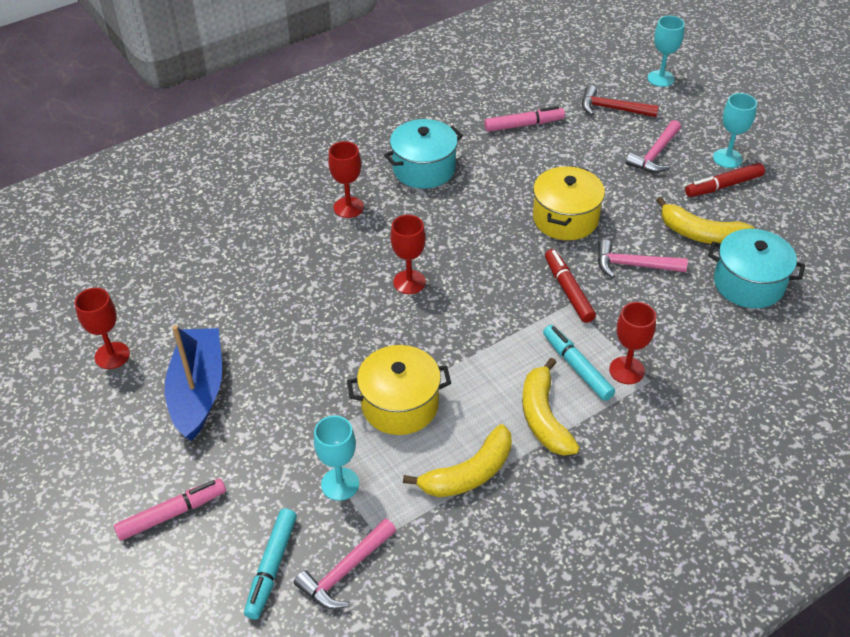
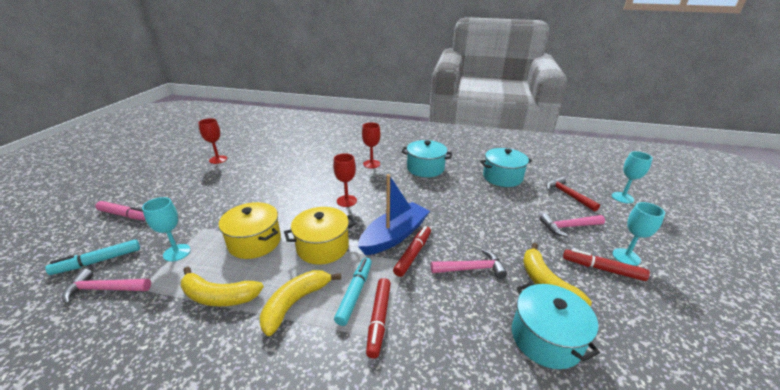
camera: 45 degrees right, 15 degrees down
blue boat [165,325,222,441] -> blue boat moved to [358,174,430,255]
pink marker [484,106,565,132] -> turquoise pot [480,148,532,187]
yellow pot [533,166,605,240] -> yellow pot moved to [284,207,356,265]
pink hammer [598,239,688,278] -> pink hammer turned 120 degrees clockwise [431,249,507,279]
red goblet [609,302,656,384] -> red marker [366,278,391,358]

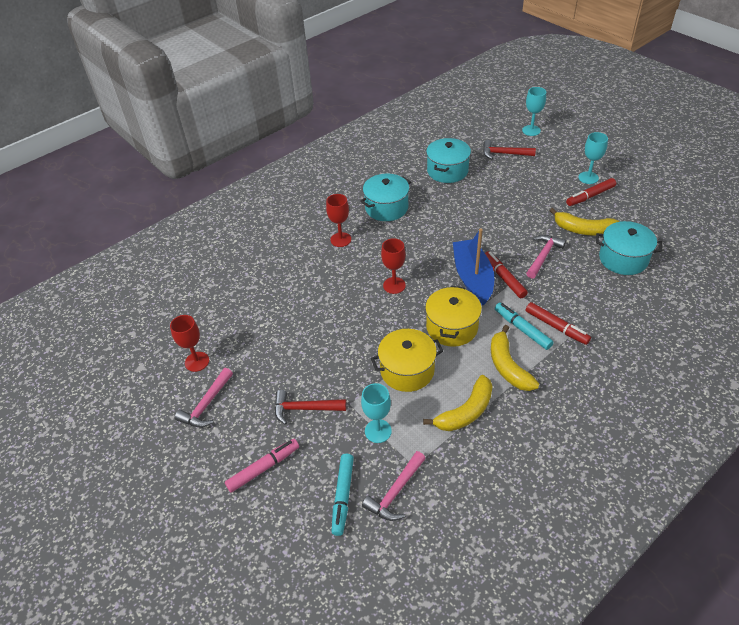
camera: 50 degrees left, 15 degrees up
pink hammer [540,214,605,237] -> pink hammer moved to [175,368,233,427]
none -> red hammer [275,390,346,425]

